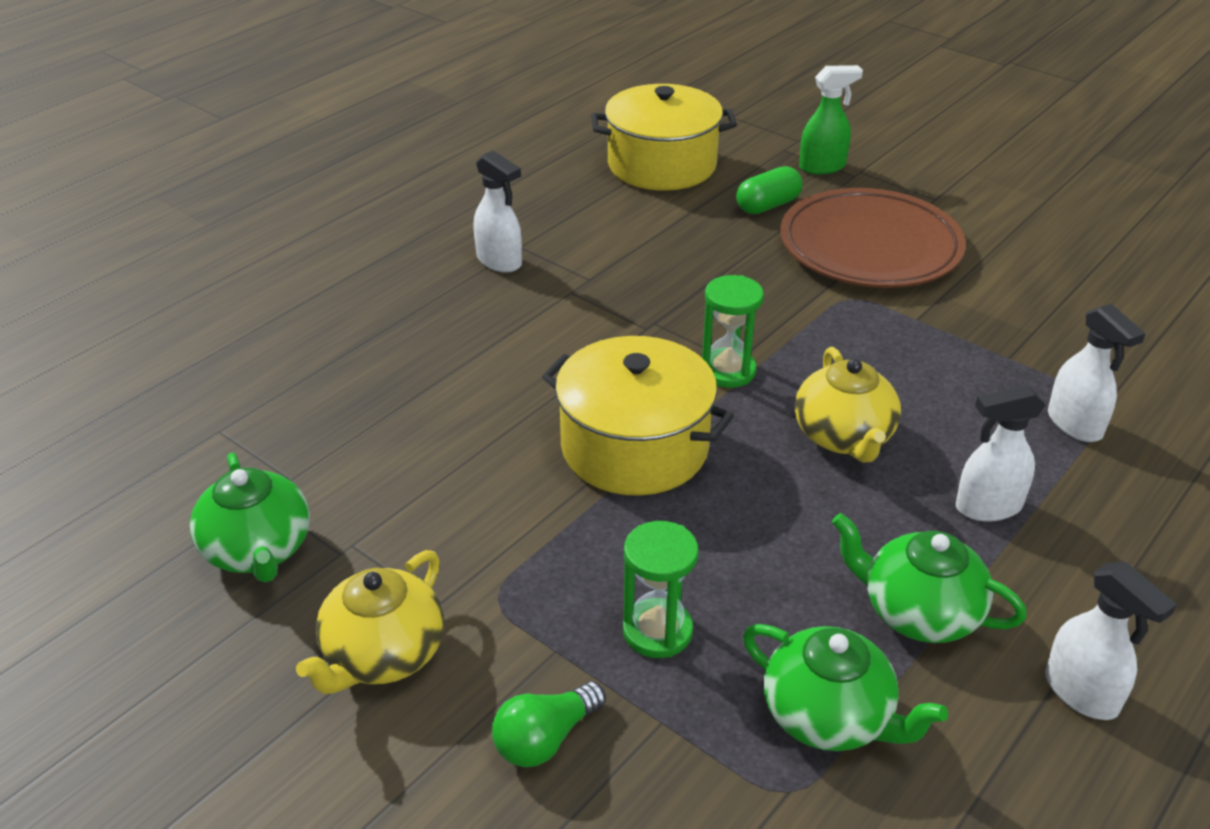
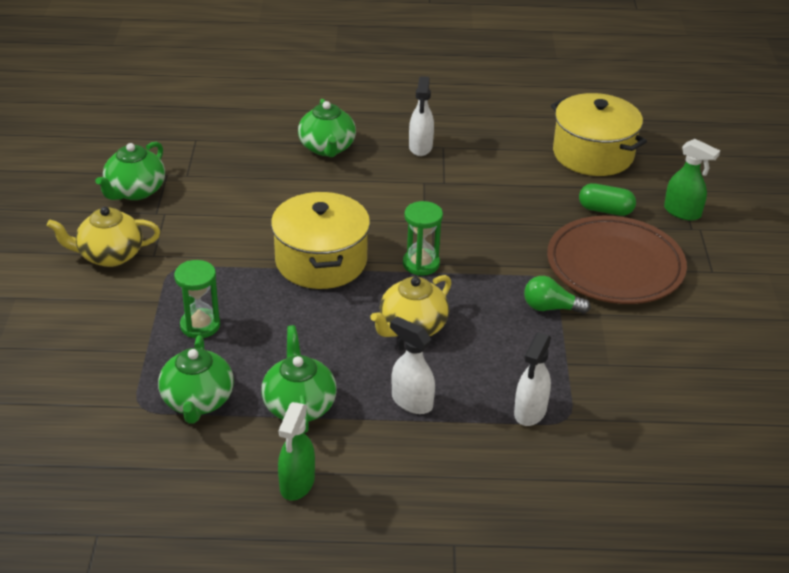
camera: 50 degrees right, 0 degrees up
green light bulb [492,681,606,767] -> green light bulb moved to [524,276,591,314]
white spray bottle [1045,562,1177,720] -> green spray bottle [278,402,315,501]
none -> green teapot [298,99,356,157]

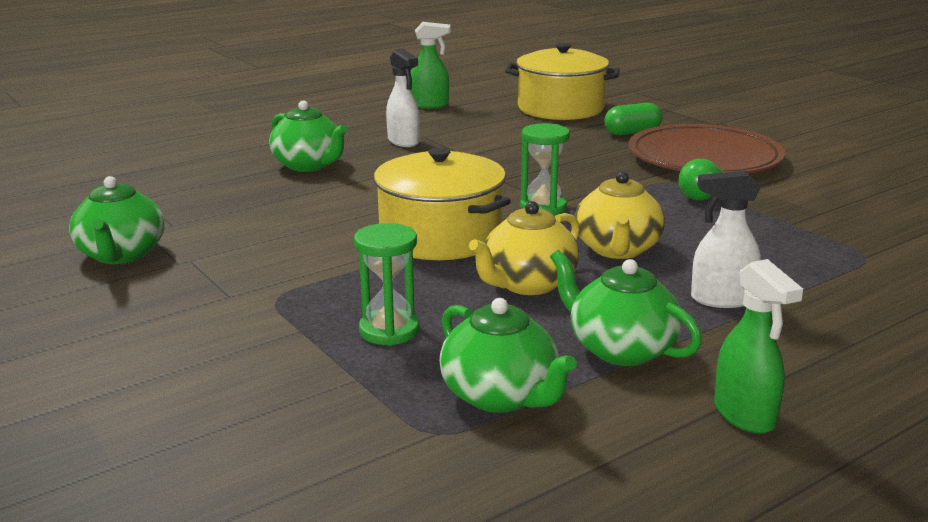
camera: 35 degrees left, 15 degrees down
yellow teapot [47,207,160,267] -> yellow teapot moved to [469,201,580,295]
white spray bottle [514,332,551,426] -> none
green spray bottle [664,139,720,221] -> green spray bottle moved to [411,22,450,108]

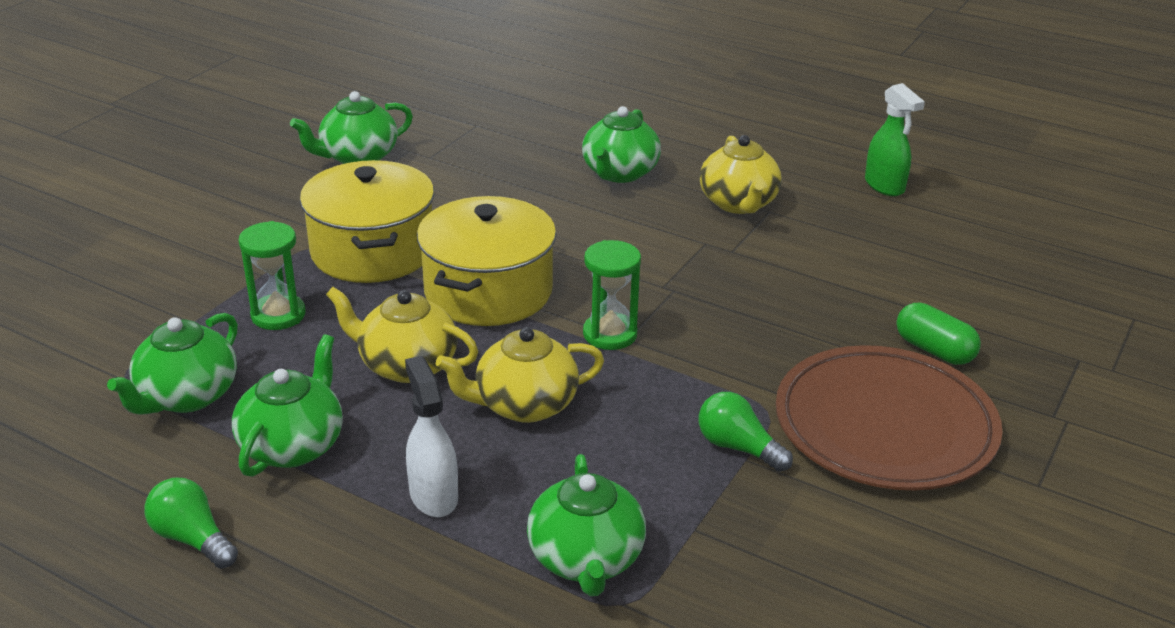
camera: 65 degrees right, 10 degrees up
white spray bottle [386,49,420,147] -> yellow teapot [699,135,782,214]
yellow pot [505,43,620,120] -> yellow pot moved to [300,160,434,283]
green spray bottle [714,259,803,434] -> green light bulb [144,477,238,569]
none -> green teapot [527,454,646,596]

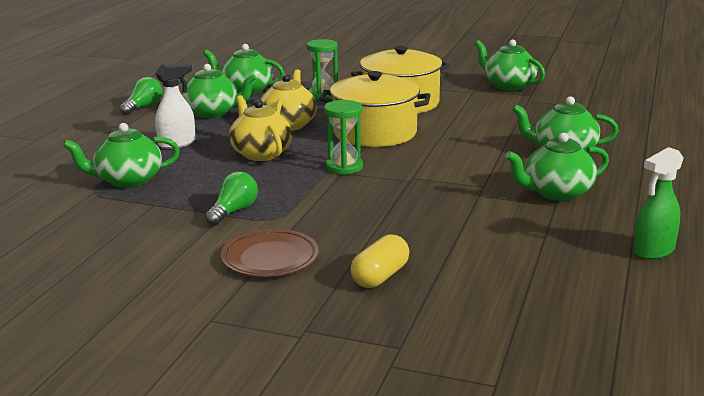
camera: 80 degrees right, 10 degrees down
yellow teapot [699,135,782,214] -> green teapot [505,133,609,201]
brown plate [776,345,1003,490] -> brown plate [221,229,319,277], size x0.57
green capsule [896,303,981,365] -> yellow capsule [350,234,409,288]

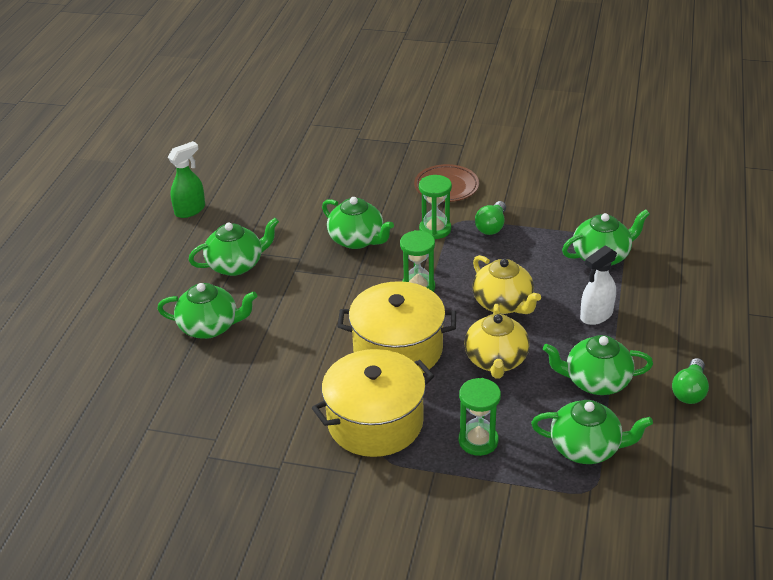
camera: 175 degrees right, 15 degrees up
yellow capsule [350,234,409,288] -> none
green teapot [475,39,545,91] -> green teapot moved to [322,197,394,249]
none -> green hourglass [419,175,452,239]

